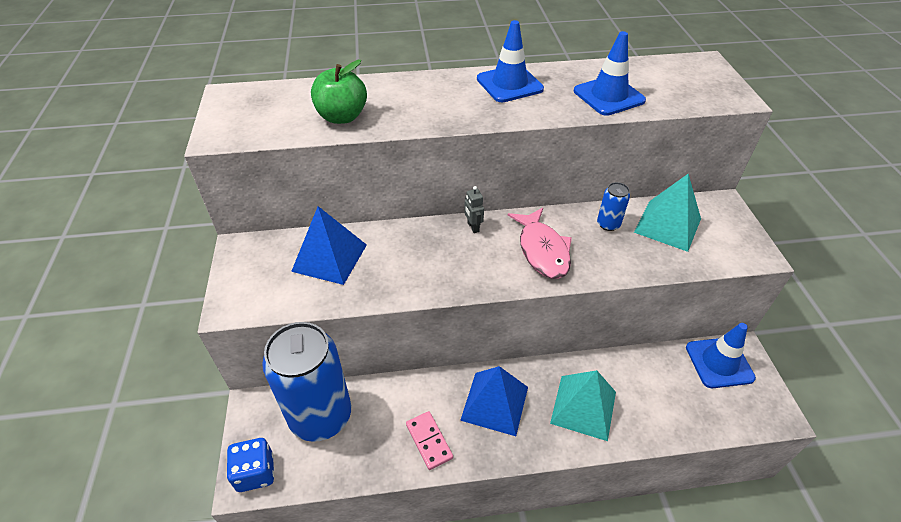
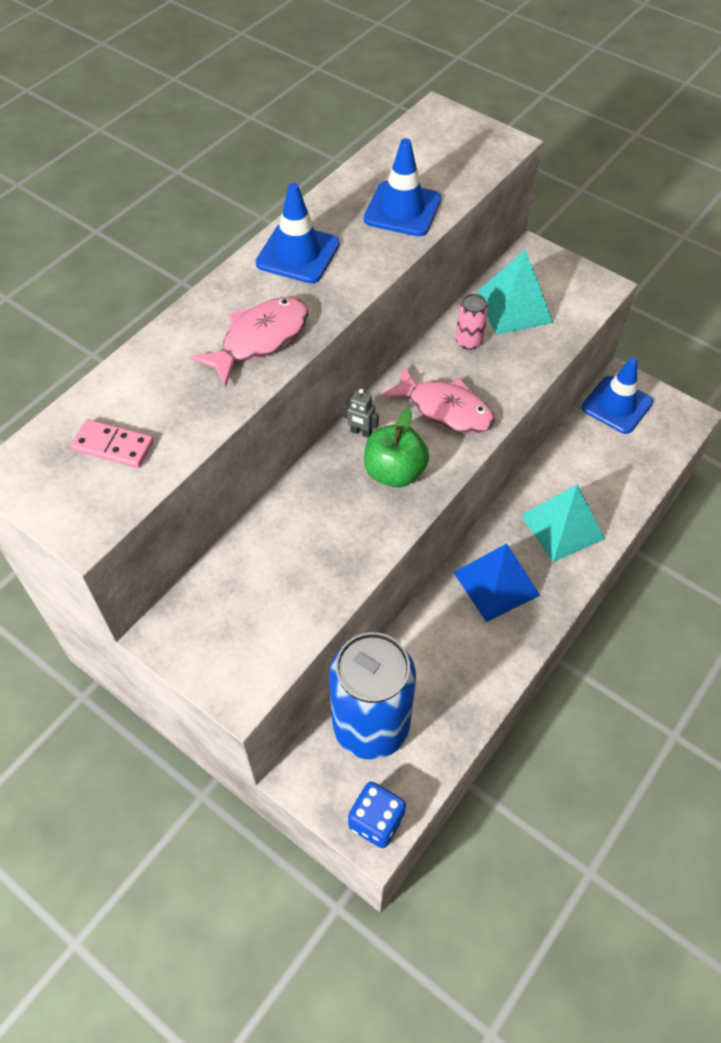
camera: 45 degrees left, 10 degrees up
blue pyramid [291,206,367,285] -> none
green apple [311,60,367,124] -> green apple moved to [364,408,429,488]
pink domino [406,411,453,470] -> pink domino moved to [71,419,154,468]
blue can [597,182,630,231] -> pink can [455,294,488,350]
none -> pink fish [190,297,308,388]

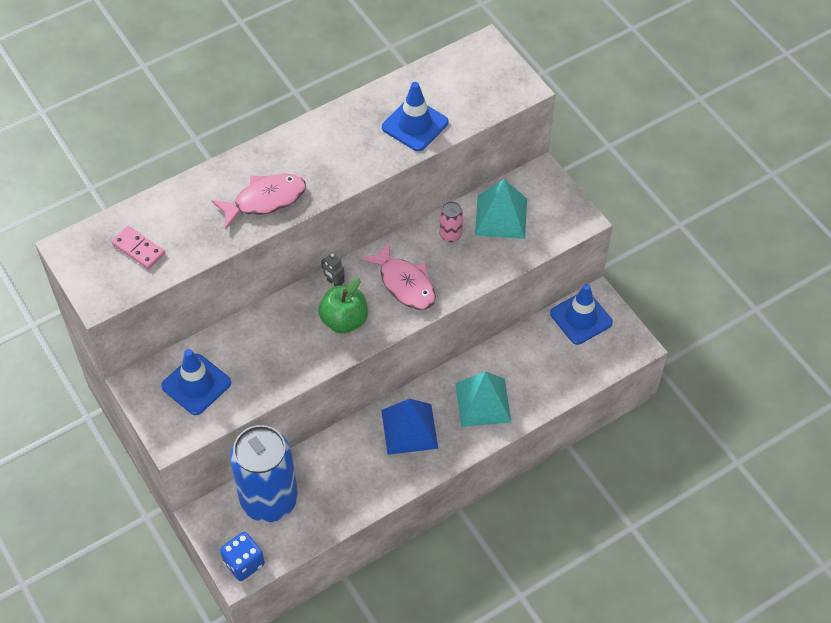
camera: 20 degrees right, 0 degrees up
blue traffic cone [256,183,340,283] -> blue traffic cone moved to [161,349,231,415]

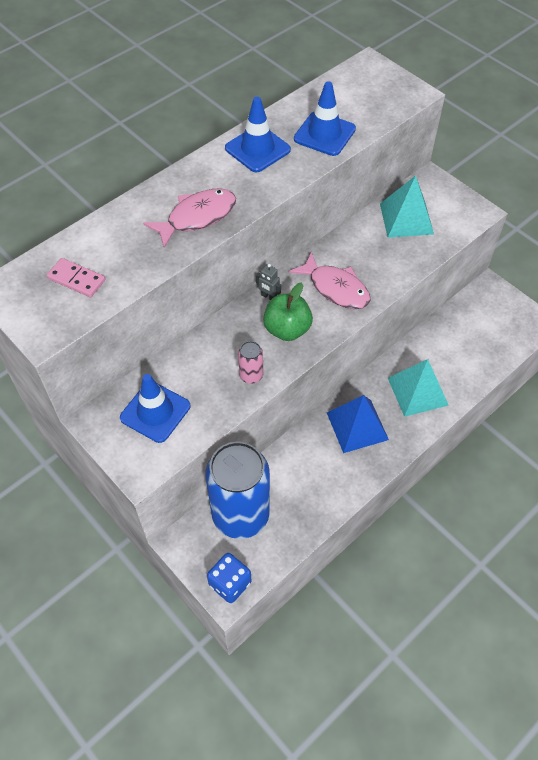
camera: 10 degrees left, 0 degrees up
pink can [440,201,463,242] -> pink can moved to [238,341,263,384]
blue traffic cone [550,284,613,345] -> blue traffic cone moved to [225,97,291,172]

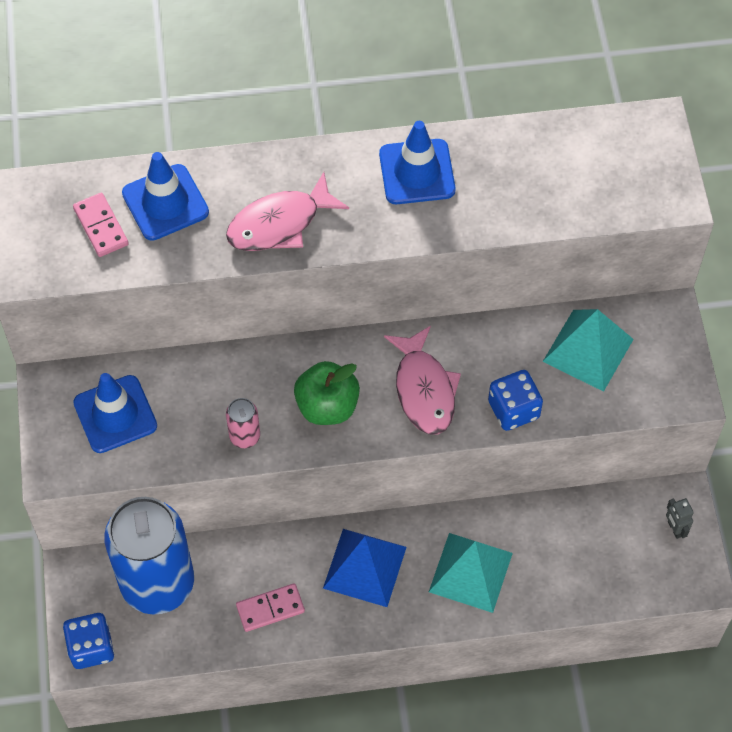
camera: 35 degrees right, 5 degrees up
pink fish [143,188,236,248] -> pink fish turned 150 degrees clockwise [226,172,349,251]
grey robot [256,264,281,300] -> grey robot moved to [666,498,694,539]
blue traffic cone [294,81,356,156] -> blue traffic cone moved to [122,152,209,241]
none -> pink domino [236,583,305,632]
none -> blue dice [488,370,543,431]

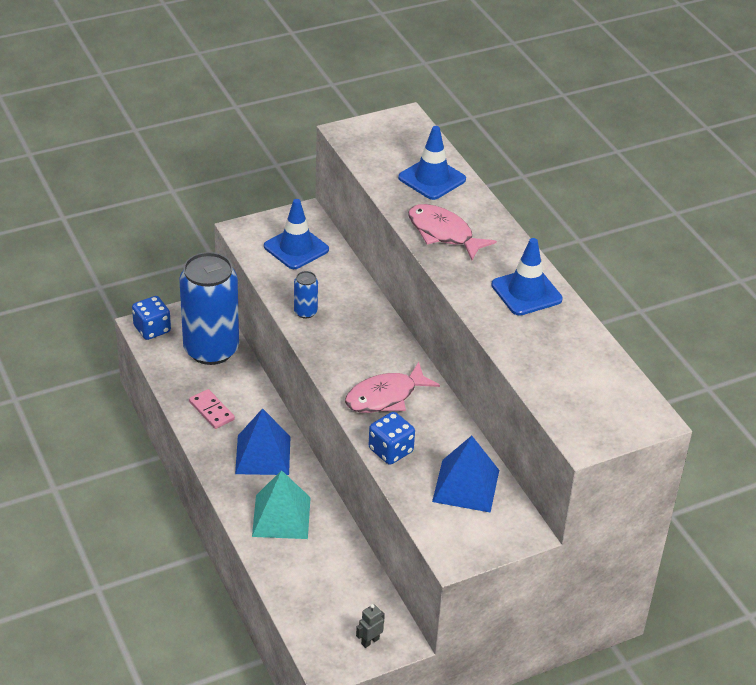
camera: 70 degrees right, 20 degrees down
pink domino [73,193,129,257] -> none
pink can [226,398,260,448] -> blue can [294,271,318,319]
green apple [294,361,360,425] -> none
turquoise pyramid [543,309,634,392] -> blue pyramid [432,435,499,513]

